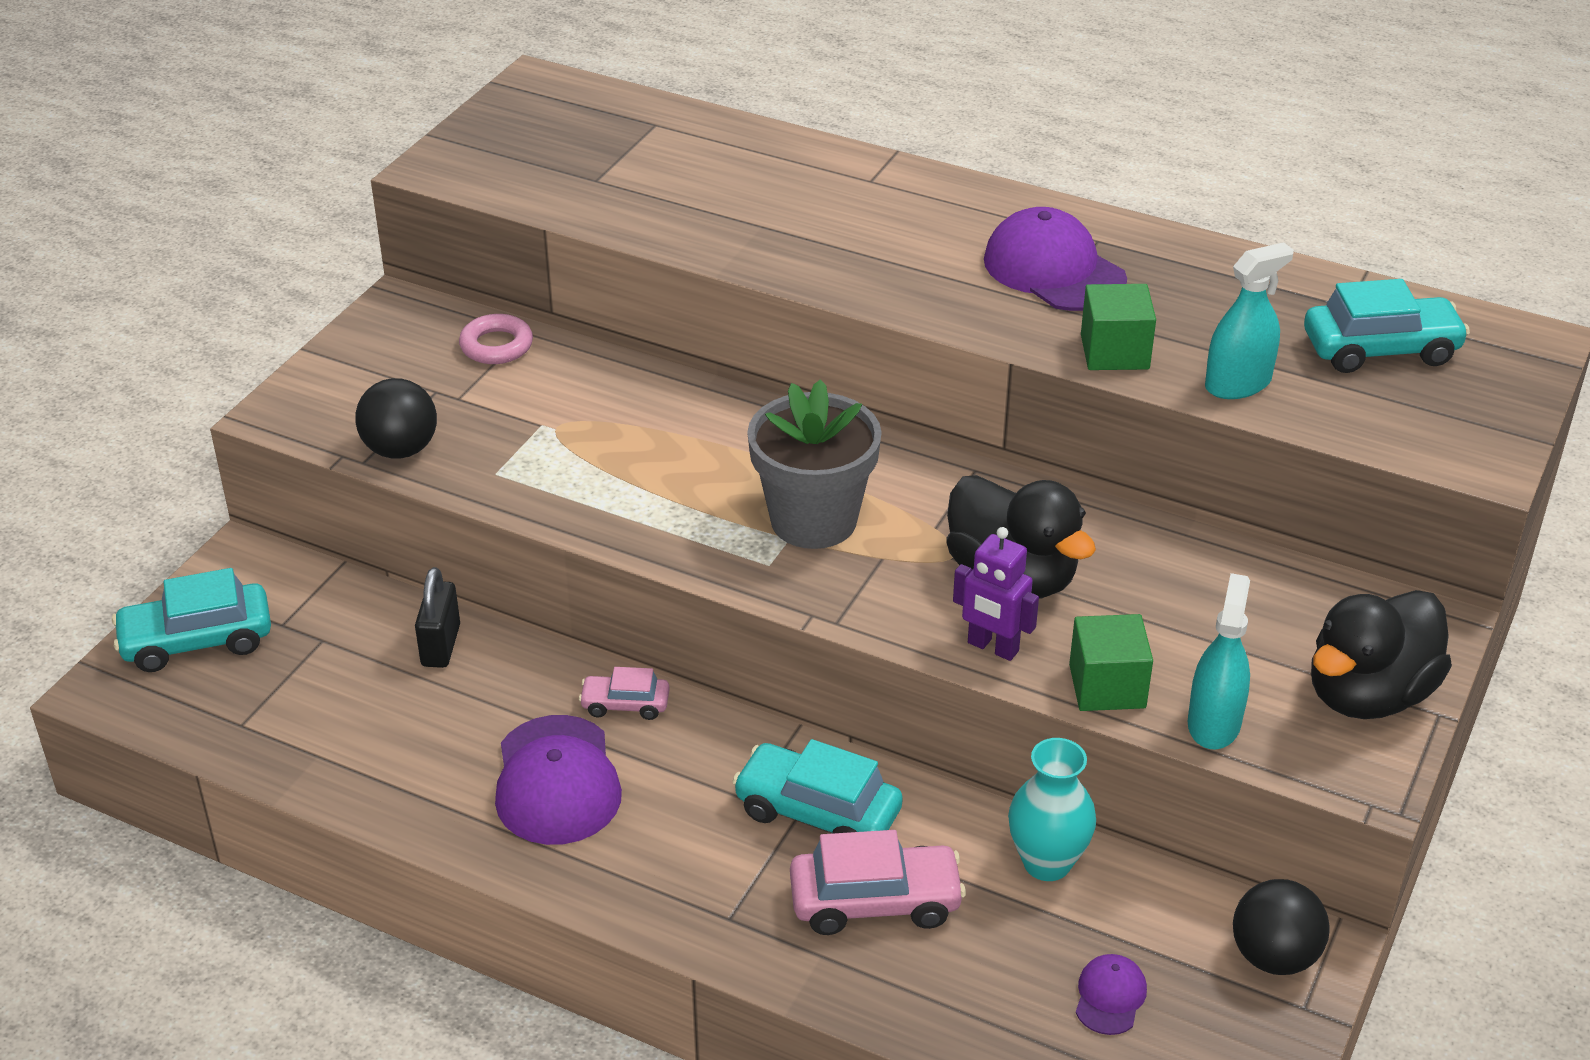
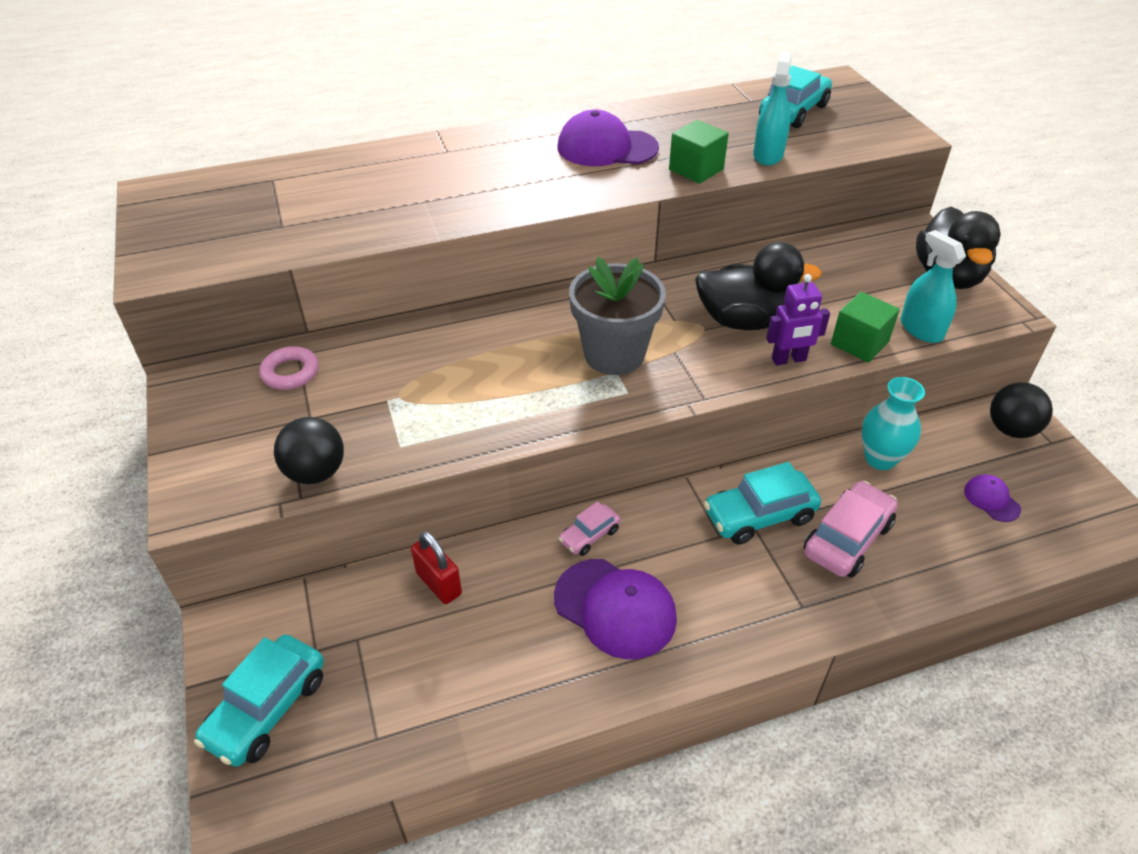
camera: 45 degrees left, 5 degrees up
black padlock [415,567,460,668] -> red padlock [411,532,462,604]

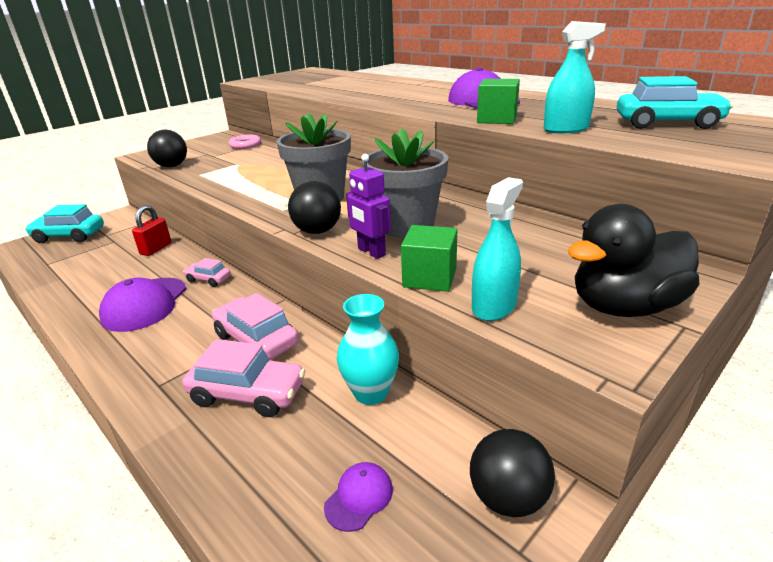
camera: 65 degrees right, 15 degrees down
black duck [695,242,822,330] -> grey flower pot [362,128,449,238]
turquoise car [704,462,821,544] -> pink car [212,293,299,360]
none -> black ball [288,181,341,234]

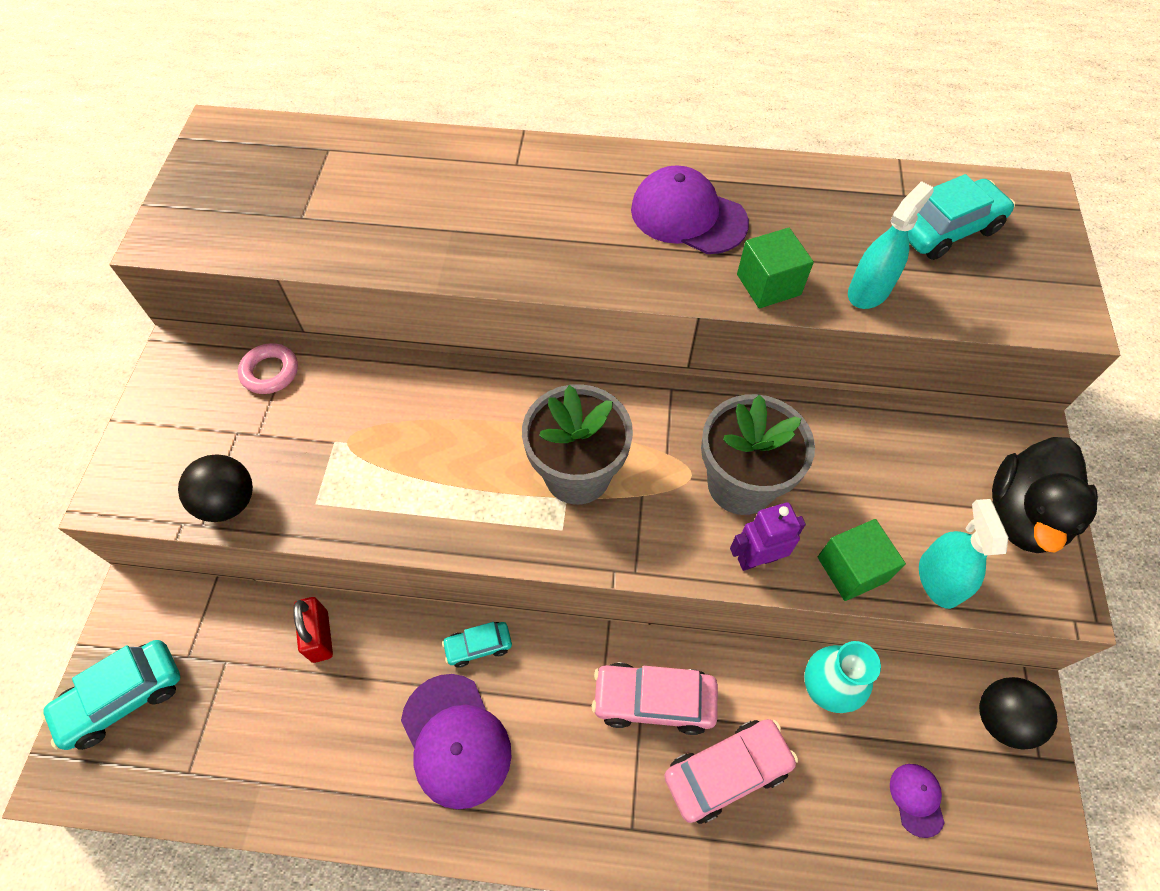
camera: 40 degrees left, 30 degrees up
pink car [183,258,231,287] -> turquoise car [442,622,512,668]
black ball [288,181,341,234] -> none
purple robot [346,154,391,259] -> purple robot turned 150 degrees clockwise [730,502,806,571]

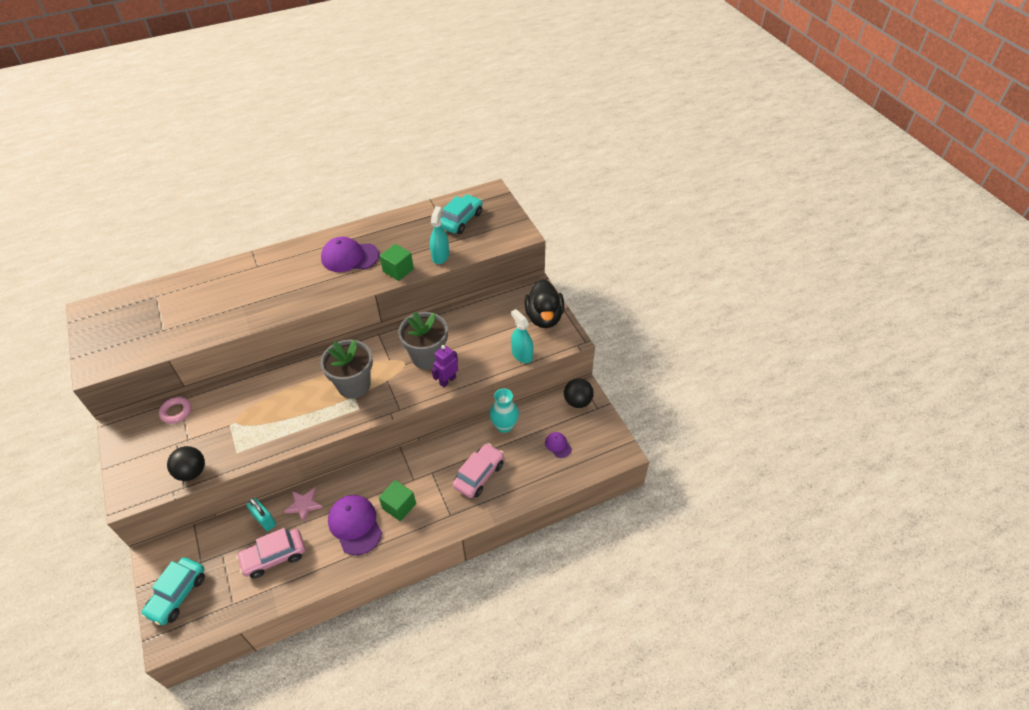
camera: 30 degrees left, 10 degrees down
red padlock [293,597,333,663] -> turquoise padlock [247,498,276,531]
purple cap [401,674,512,809] -> purple cap turned 150 degrees counterclockwise [328,495,382,555]
turquoise car [442,622,512,668] -> none
pink car [592,663,718,735] -> pink car moved to [236,528,305,579]
green cube [818,519,906,601] -> green cube moved to [379,480,416,521]
none -> pink star [284,488,323,522]

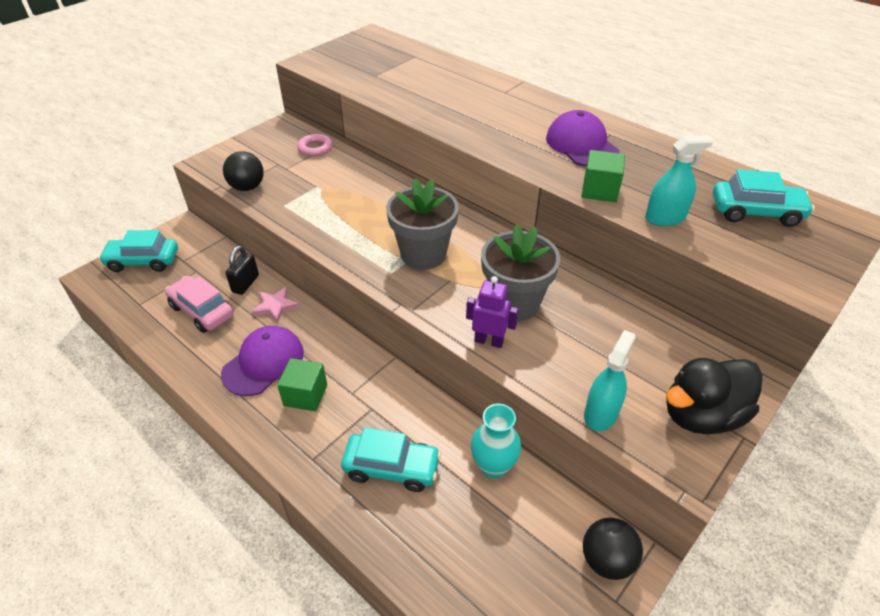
camera: 65 degrees right, 5 degrees down
turquoise padlock [247,498,276,531] -> black padlock [225,246,259,295]
pink car [453,443,504,498] -> turquoise car [341,427,441,492]
purple cap [545,432,572,458] -> none

